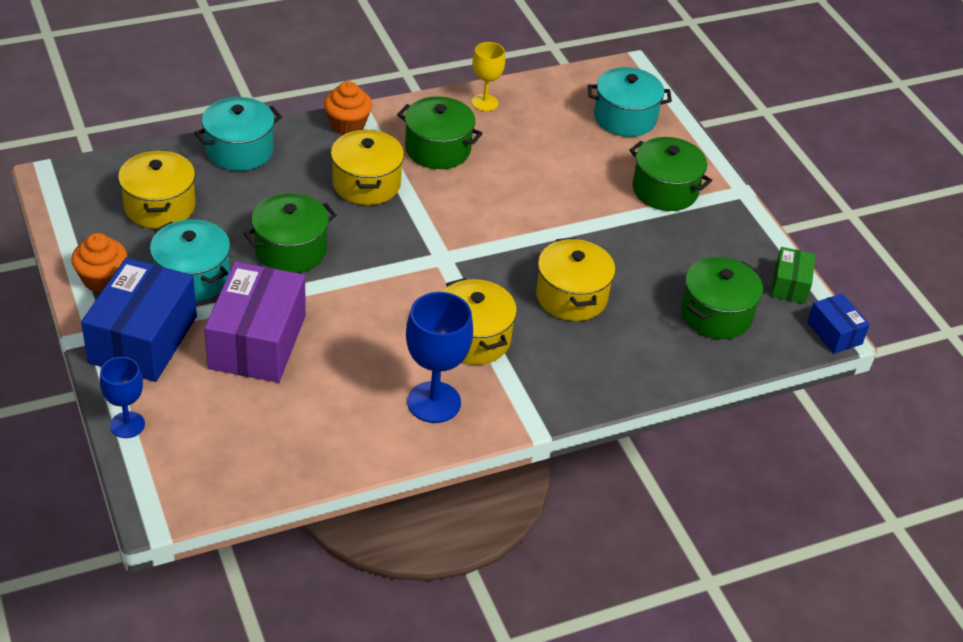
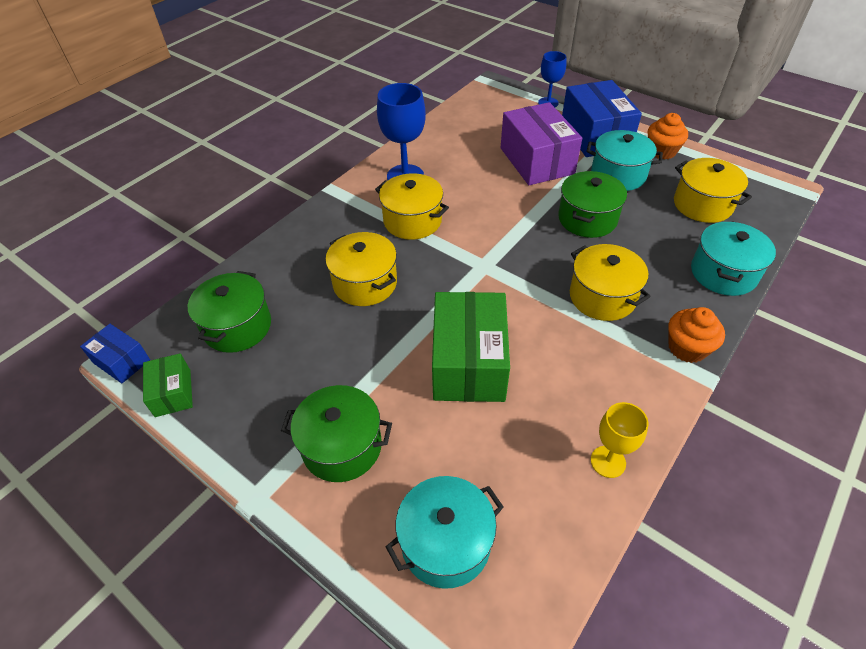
camera: 155 degrees right, 5 degrees up
green pot [397,96,483,169] -> none
none -> green box [432,292,510,402]

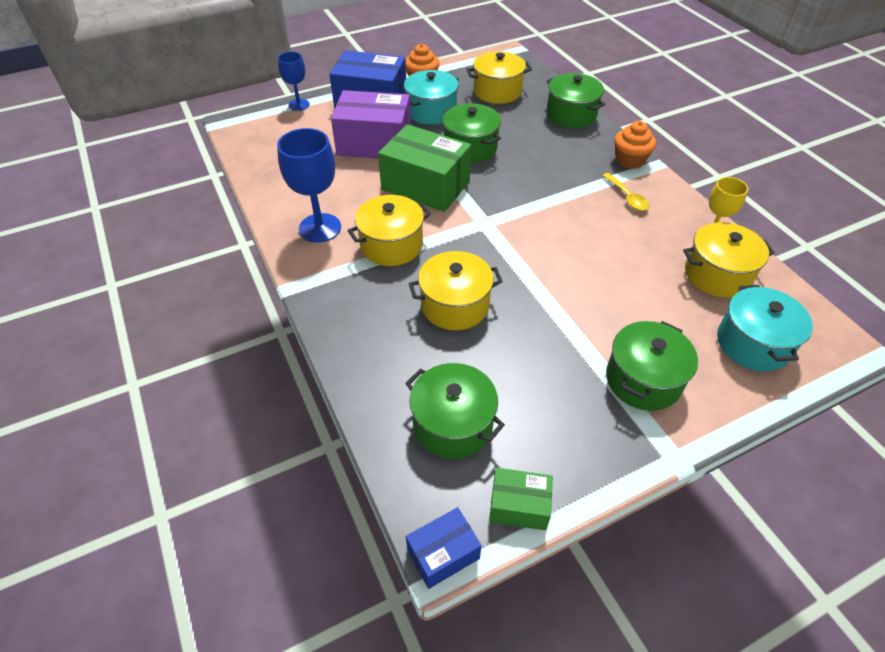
camera: 65 degrees left, 0 degrees up
green box [432,292,510,402] -> green box moved to [378,124,471,212]
yellow pot [570,244,651,321] -> yellow pot moved to [683,222,775,298]
turquoise pot [691,221,776,296] -> green pot [546,73,606,128]
none -> yellow spoon [602,173,650,211]

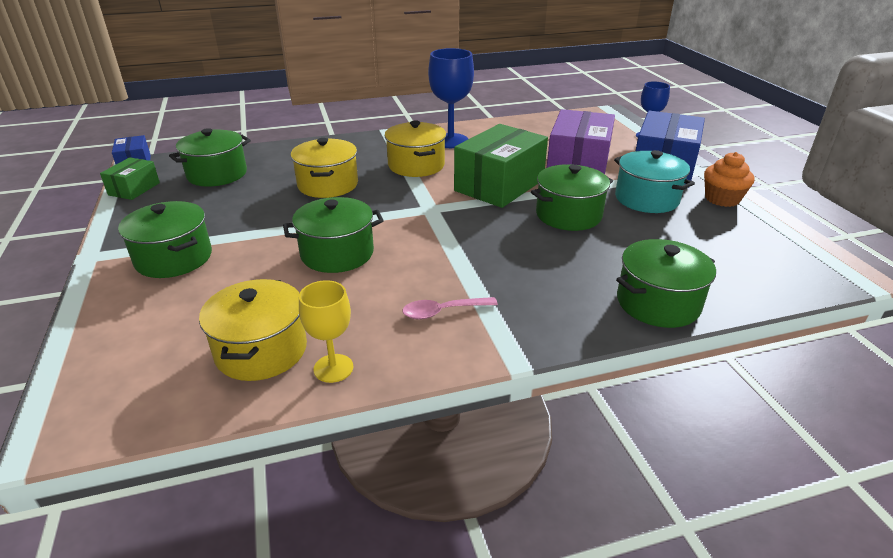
camera: 100 degrees right, 15 degrees down
yellow pot [466,51,532,104] -> none
yellow spoon [602,173,650,211] -> pink spoon [402,297,498,319]
orange cupcake [614,121,656,169] -> none
turquoise pot [717,285,813,371] -> none
none -> green pot [283,197,384,273]

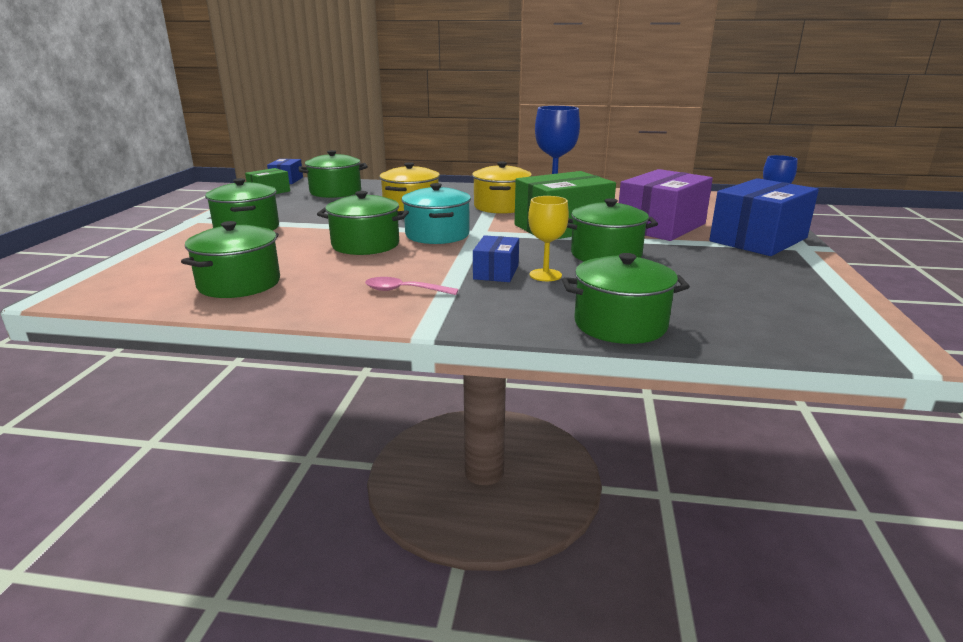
camera: 25 degrees right, 10 degrees down
yellow pot [199,279,307,381] -> green pot [181,221,280,298]
yellow goblet [299,280,354,383] -> yellow goblet moved to [528,196,569,281]
turquoise pot [614,150,695,213] -> turquoise pot moved to [402,183,471,244]
orange cupcake [704,152,754,207] -> none
none -> blue box [473,235,519,282]

